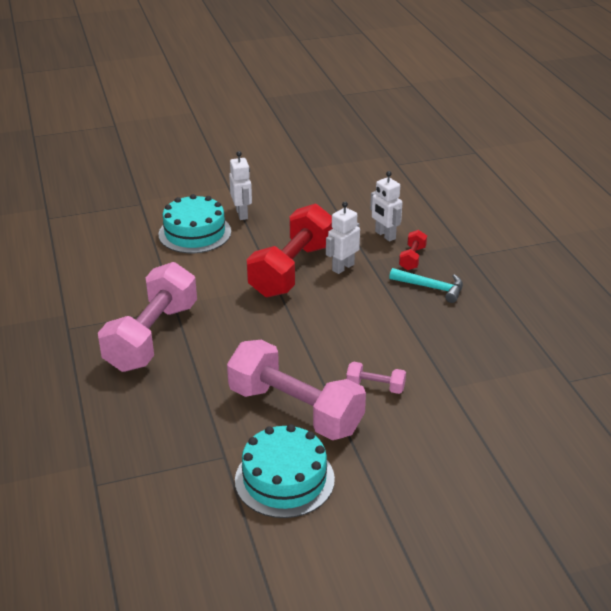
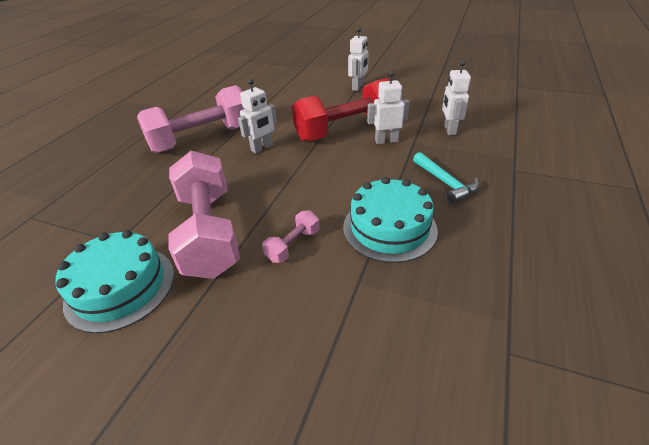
camera: 40 degrees right, 5 degrees up
turquoise cake [159,194,231,253] -> turquoise cake moved to [343,177,438,263]
pink dumbbell [346,362,406,394] -> pink dumbbell turned 75 degrees clockwise [262,210,320,263]
red dumbbell [399,230,427,270] -> none
none -> white robot [238,79,277,153]

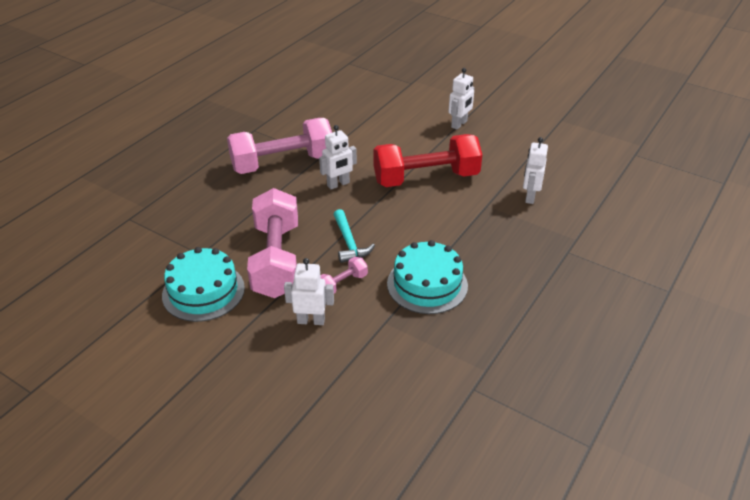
camera: 10 degrees right, 0 degrees up
white robot [367,71,410,144] -> white robot moved to [284,258,334,325]
turquoise hammer [413,152,480,203] -> turquoise hammer moved to [333,209,375,263]

